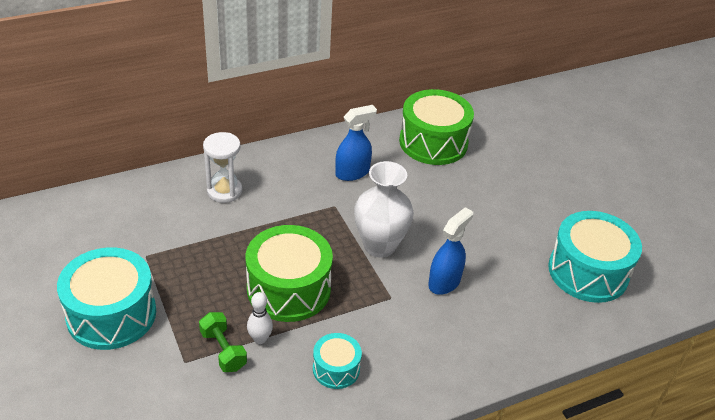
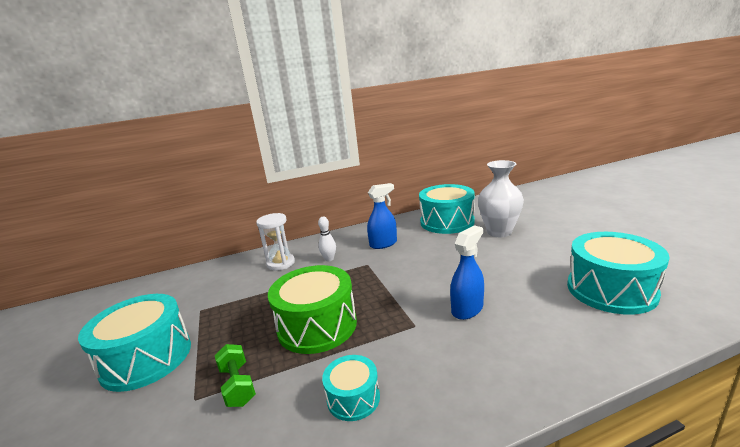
camera: 10 degrees right, 20 degrees down
white bowling pin [247,292,273,344] -> white bowling pin moved to [318,217,336,262]
white vase [354,161,414,258] -> white vase moved to [478,160,524,237]
green drum [399,89,474,165] -> turquoise drum [419,184,475,234]

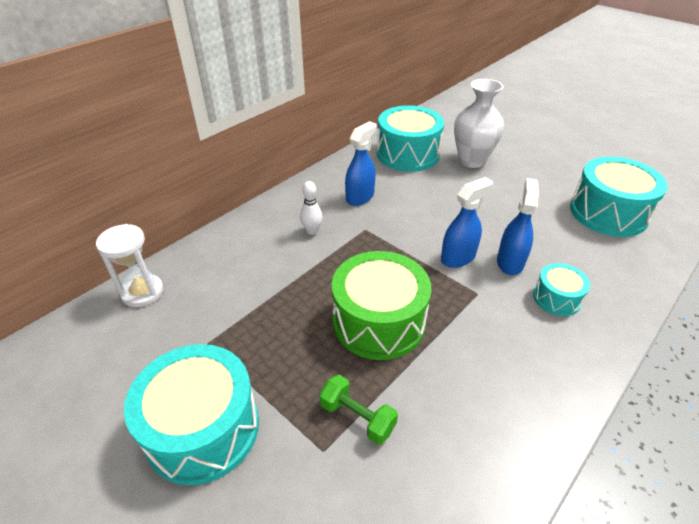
camera: 30 degrees left, 20 degrees up
white hourglass [256,213,295,271] -> white hourglass moved to [96,224,163,307]
turquoise drum [322,355,380,421] -> turquoise drum moved to [533,263,590,316]
none -> blue spray bottle [441,177,493,268]

